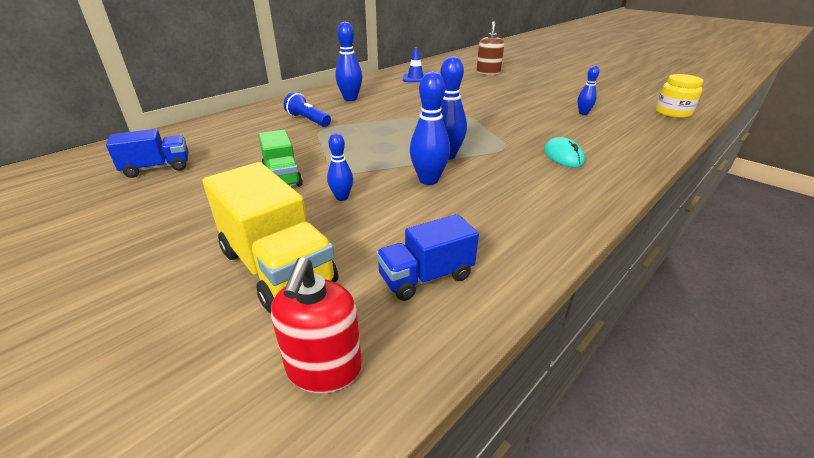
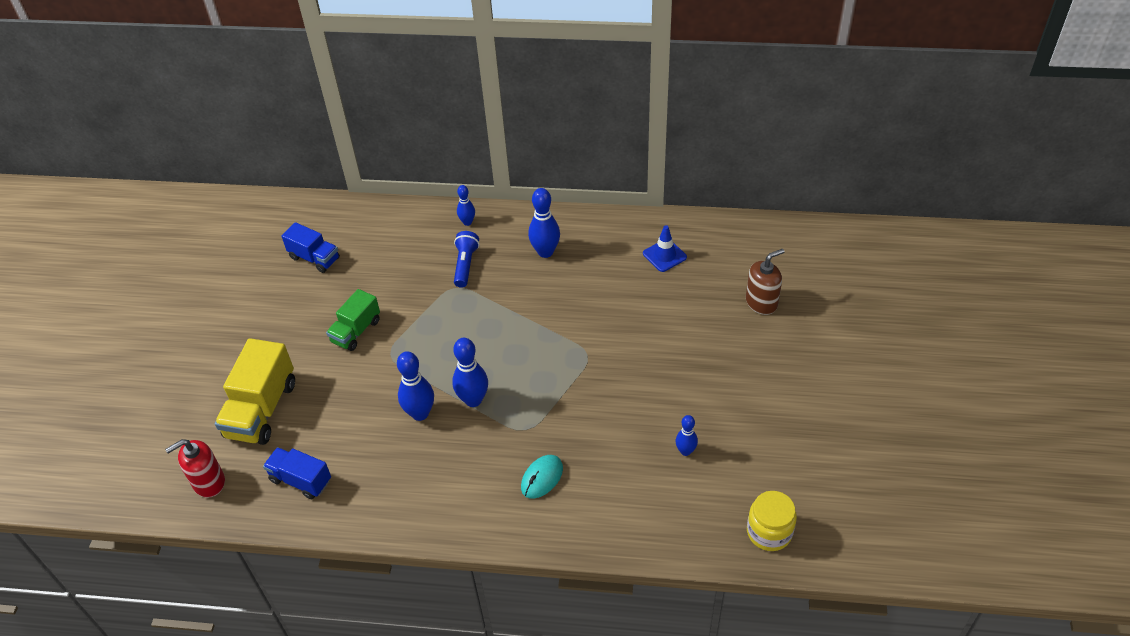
camera: 55 degrees right, 15 degrees up
blue bowling pin [327,133,353,201] -> blue bowling pin moved to [457,185,475,226]

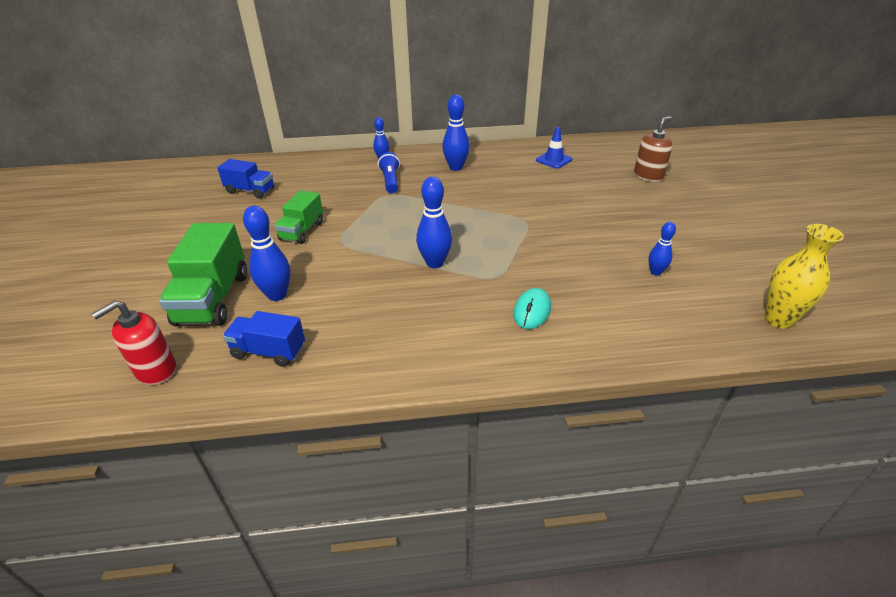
camera: 15 degrees left, 10 degrees down
yellow truck [215,338,295,445] -> green truck [159,223,247,326]
blue bowling pin [397,351,434,421] -> blue bowling pin moved to [243,206,290,301]
yellow jar [747,491,797,551] -> yellow vase [765,224,844,329]

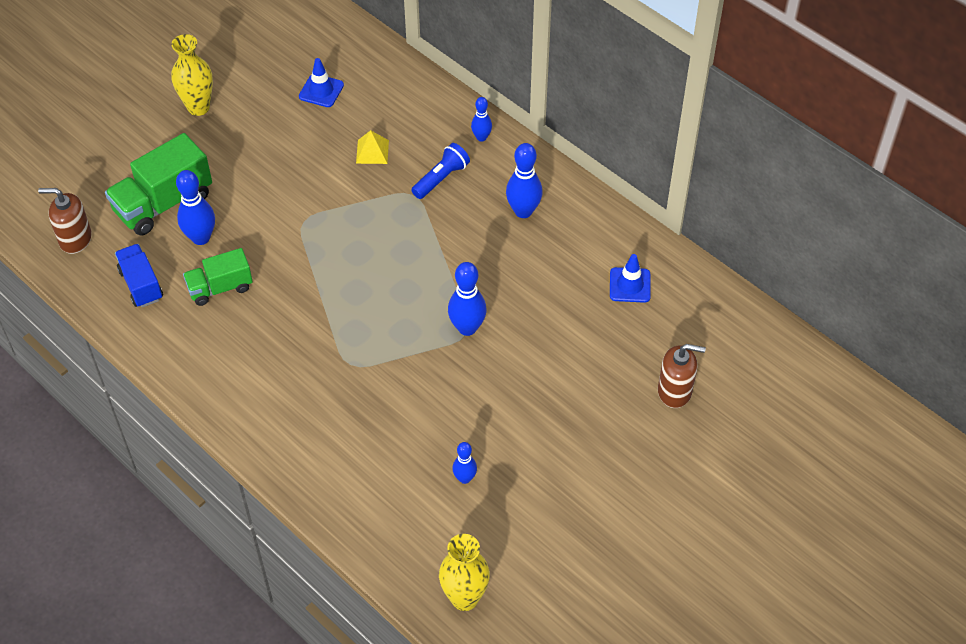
camera: 50 degrees right, 15 degrees up
red soap dispenser [92,300,176,385] -> brown soap dispenser [38,188,92,254]
blue truck [217,159,274,199] -> blue traffic cone [299,58,344,107]
green truck [274,190,323,244] -> green truck moved to [183,248,253,306]
blue bowling pin [416,177,452,268] -> blue bowling pin moved to [448,262,487,336]
turquoise mouse [513,288,551,329] -> none
none -> yellow vase [171,34,213,116]
none -> yellow pyramid [356,130,389,164]

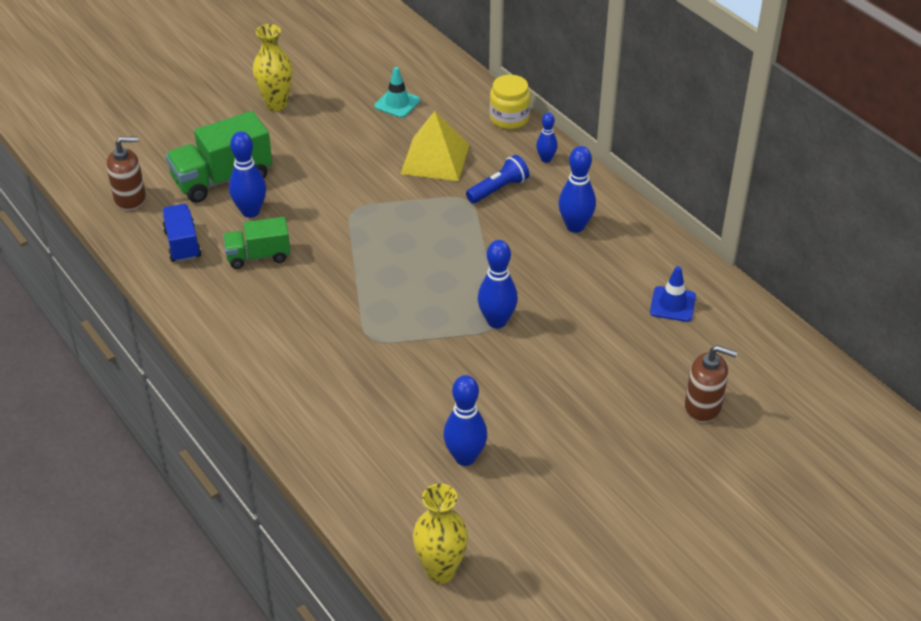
camera: 10 degrees right, 10 degrees down
brown soap dispenser [38,188,92,254] -> brown soap dispenser turned 150 degrees clockwise [106,137,146,210]
blue traffic cone [299,58,344,107] -> turquoise traffic cone [374,67,420,118]
yellow pyramid [356,130,389,164] -> yellow pyramid [401,111,469,181], size x1.88
blue bowling pin [452,442,477,484] -> blue bowling pin [443,375,487,466], size x1.67
none -> yellow jar [490,75,531,129]

